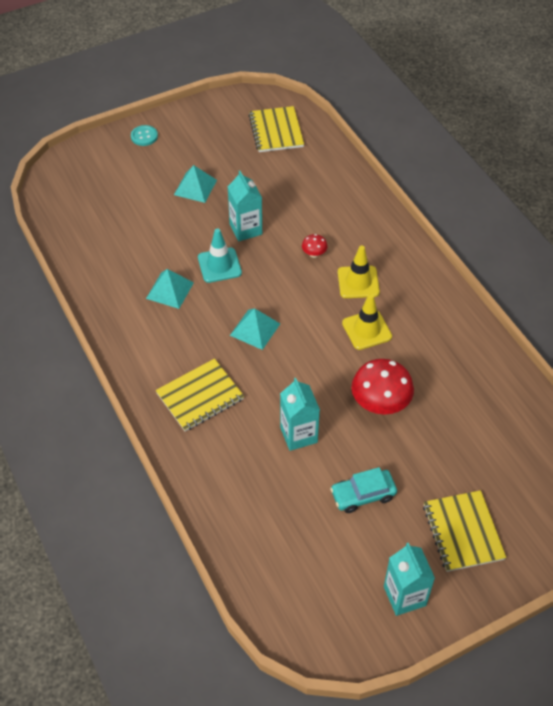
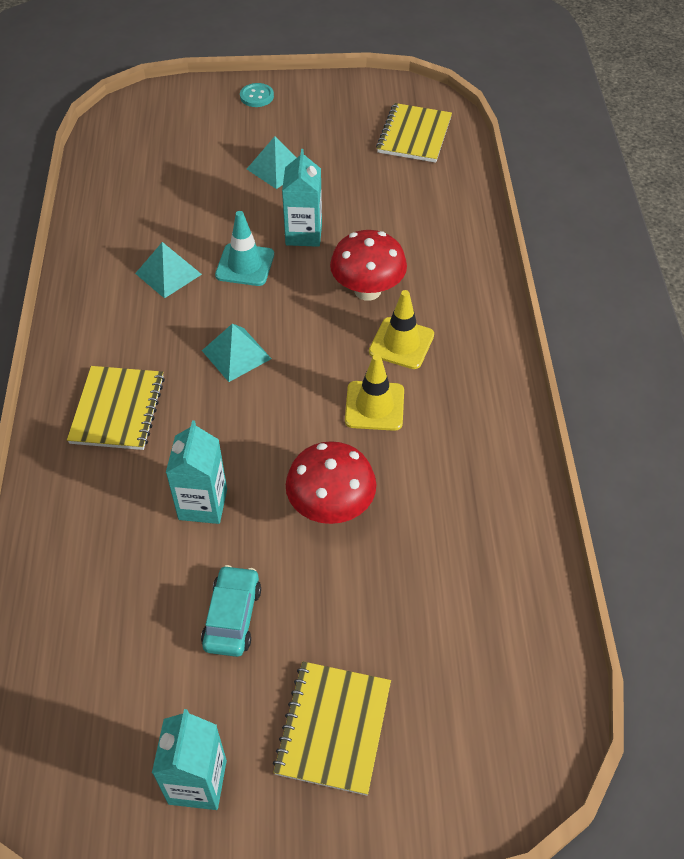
camera: 25 degrees right, 0 degrees up
yellow notebook [156,358,244,431] -> yellow notebook turned 75 degrees counterclockwise [67,366,165,450]
red mushroom [302,234,327,258] -> red mushroom [330,230,407,301], size x2.15
turquoise car [330,467,397,513] -> turquoise car turned 90 degrees clockwise [201,565,261,657]

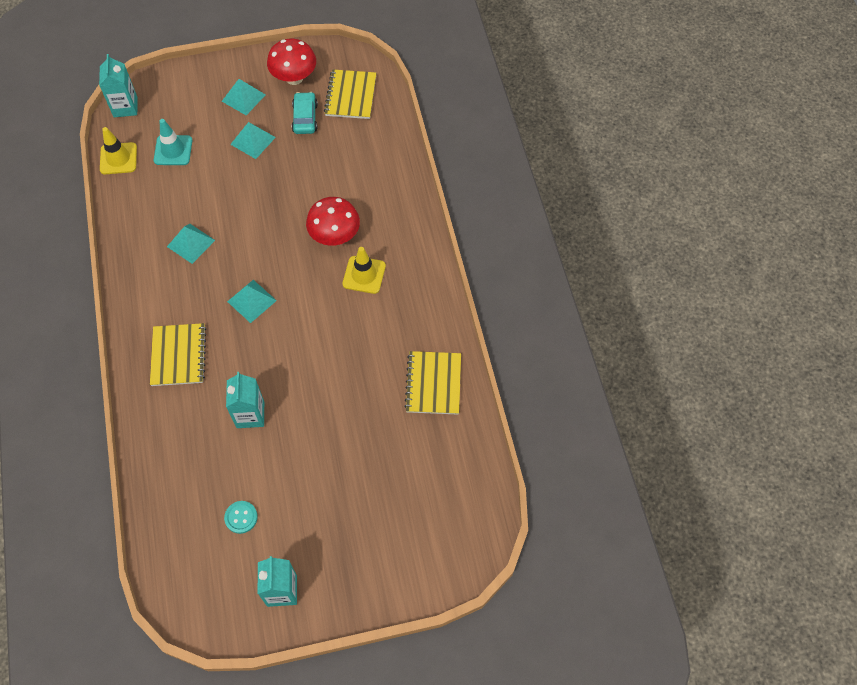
camera: 10 degrees left, 10 degrees up
turquoise car [201,565,261,657] -> turquoise car moved to [292,92,318,134]
turquoise traffic cone [215,211,274,286] -> turquoise traffic cone moved to [154,119,192,165]
turquoise button [240,83,274,107] -> turquoise button moved to [224,501,258,534]
yellow notebook [273,661,391,796] -> yellow notebook moved to [404,351,461,415]
turquoise carton [282,149,322,247] -> turquoise carton moved to [99,54,137,117]
red mushroom [286,441,377,524] -> red mushroom moved to [267,38,316,85]
yellow traffic cone [345,354,404,431] -> yellow traffic cone moved to [100,127,137,174]
none -> turquoise pyramid [222,79,266,115]

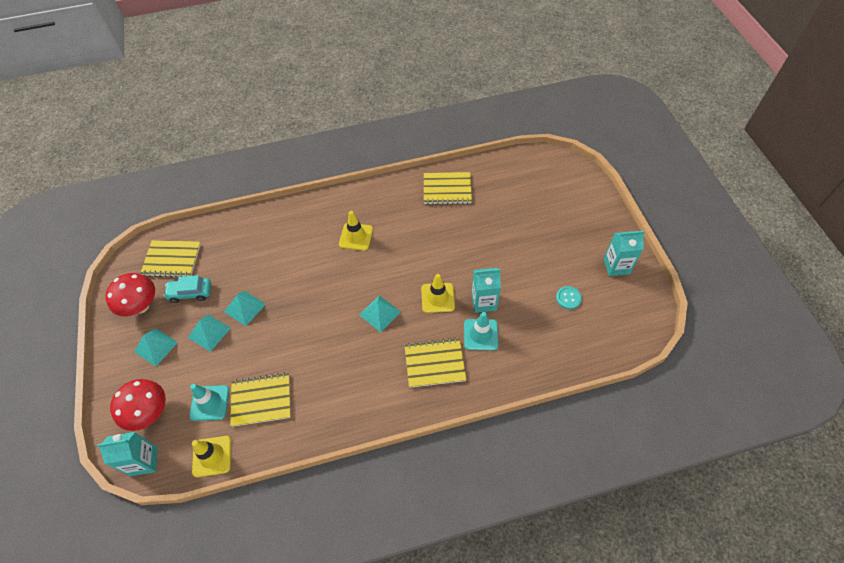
camera: 90 degrees left, 5 degrees down
turquoise pyramid [167,224,215,264] -> turquoise pyramid moved to [224,290,266,326]
red mushroom [306,197,360,246] -> red mushroom moved to [110,379,166,431]
none -> yellow notebook [230,373,291,427]
none -> yellow traffic cone [421,274,455,313]
none -> turquoise traffic cone [464,312,498,350]

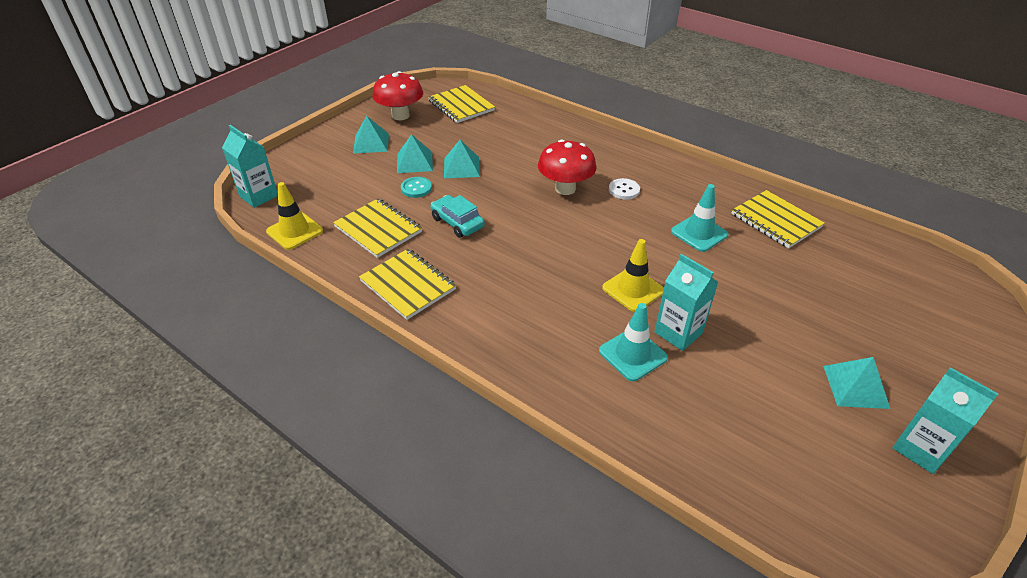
camera: 50 degrees right, 15 degrees down
red mushroom [110,379,166,431] -> red mushroom moved to [538,139,597,195]
turquoise car [163,275,211,303] -> turquoise car moved to [430,195,485,238]
turquoise traffic cone [189,384,229,421] -> turquoise traffic cone moved to [671,184,729,252]
yellow traffic cone [339,211,373,251] -> white button [609,178,640,200]
turquoise pyramid [359,295,401,332] -> turquoise pyramid moved to [823,357,890,409]
yellow notebook [405,338,466,388] -> yellow notebook moved to [359,249,456,320]
turquoise button [556,286,582,309] -> turquoise button moved to [401,177,432,198]

